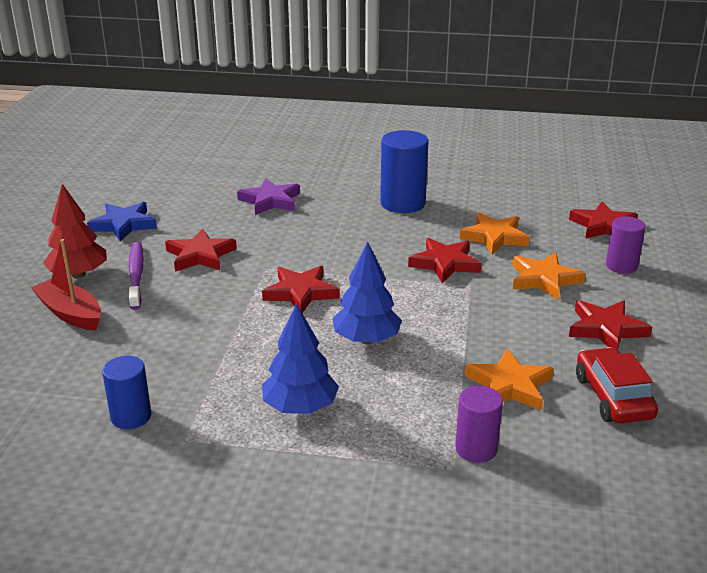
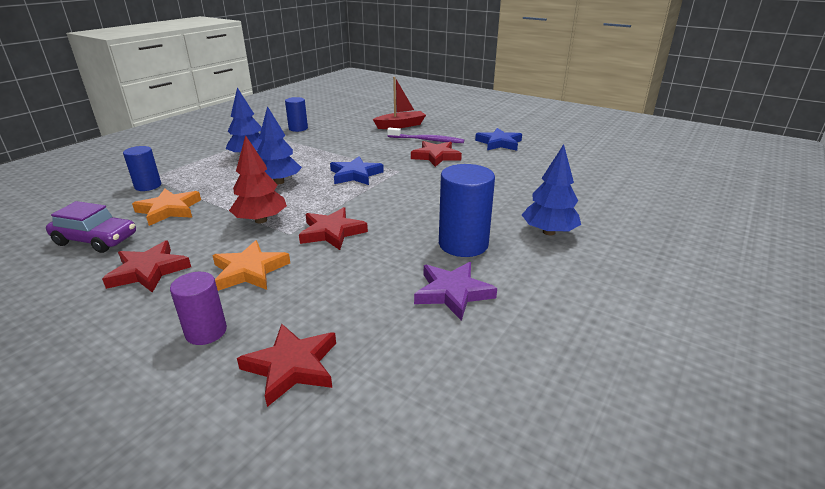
camera: 115 degrees right, 0 degrees up
red tree [43,184,107,278] -> red tree moved to [229,135,287,223]
purple star [237,178,300,215] -> purple star moved to [414,262,497,321]
red star [262,266,339,313] -> blue star [330,156,384,185]
purple cylinder [455,386,503,463] -> blue cylinder [123,146,161,191]
orange star [459,213,530,254] -> none
red car [576,347,658,423] -> purple car [46,201,136,253]
none -> blue tree [522,144,581,235]

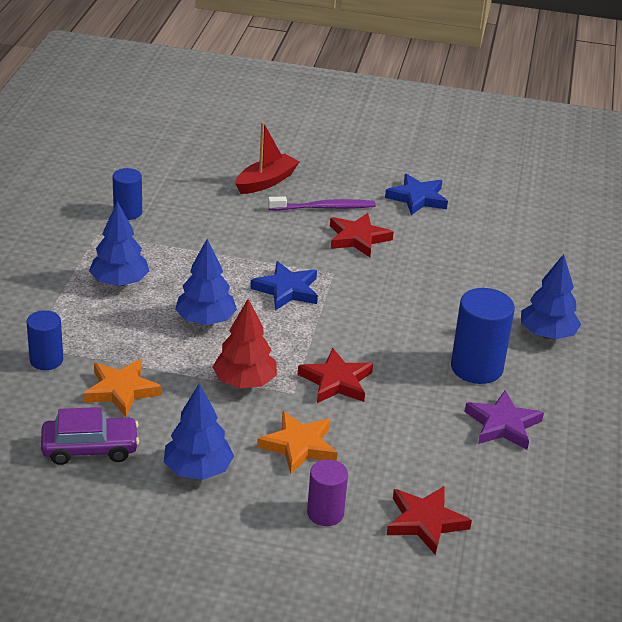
camera: 25 degrees left, 5 degrees up
red star [102,240,191,293] -> blue tree [164,383,234,480]

